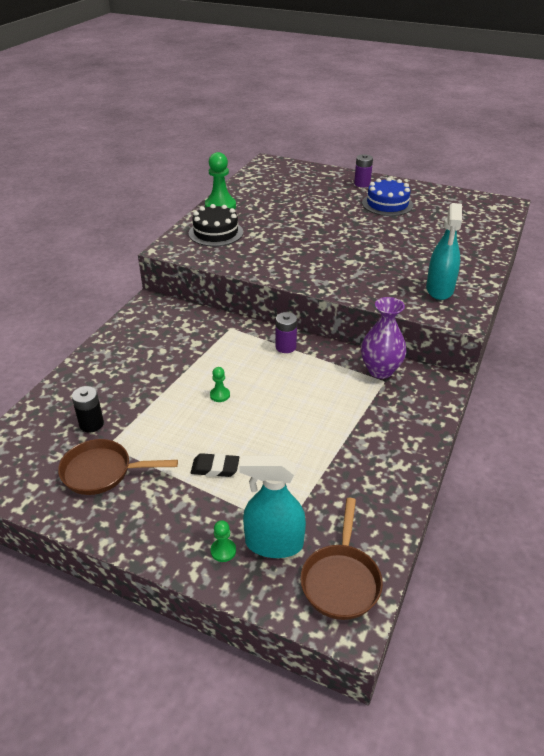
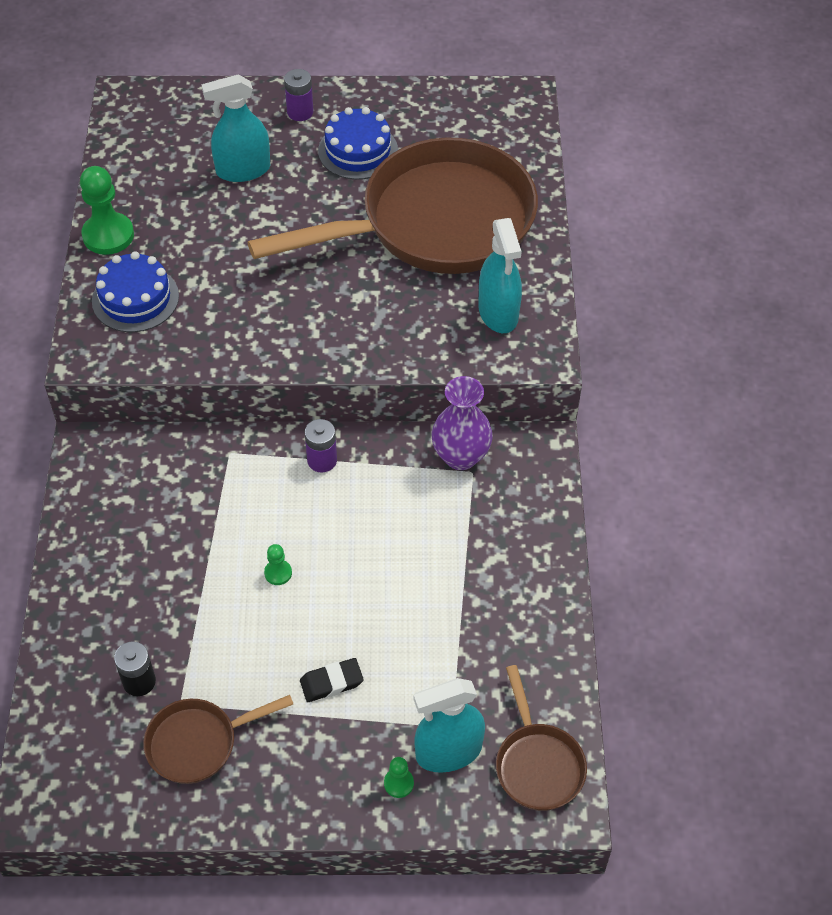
camera: 25 degrees left, 15 degrees up
black cake [189,204,243,246] -> blue cake [92,251,179,332]
none -> turquoise spray bottle [201,74,270,182]
none -> brown pan [248,137,538,274]

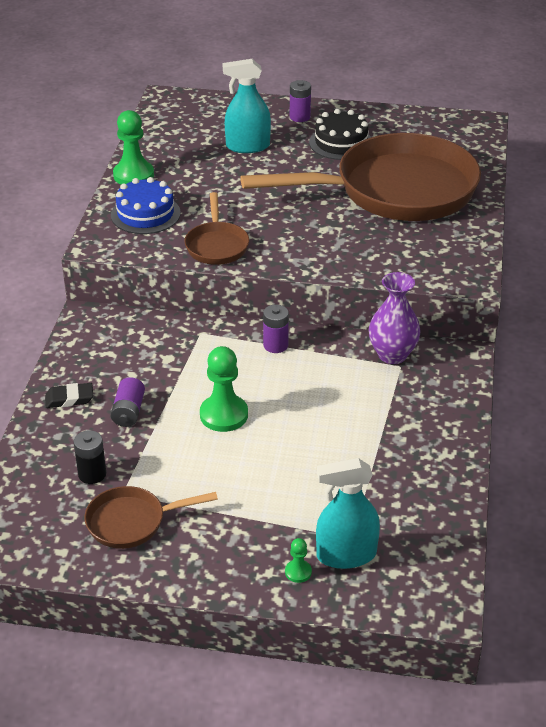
camera: 10 degrees right, 15 degrees down
green pawn [264,544,292,585] -> green pawn [200,346,248,432], size x2.06
black eraser [300,658,364,702] -> black eraser moved to [45,383,93,408]
blue cake [318,107,398,180] -> black cake [309,109,371,160]
turquoise spray bottle [478,218,522,333] -> none
brown pan [496,665,587,811] -> brown pan moved to [184,192,249,265]
none -> purple battery [111,377,145,427]

